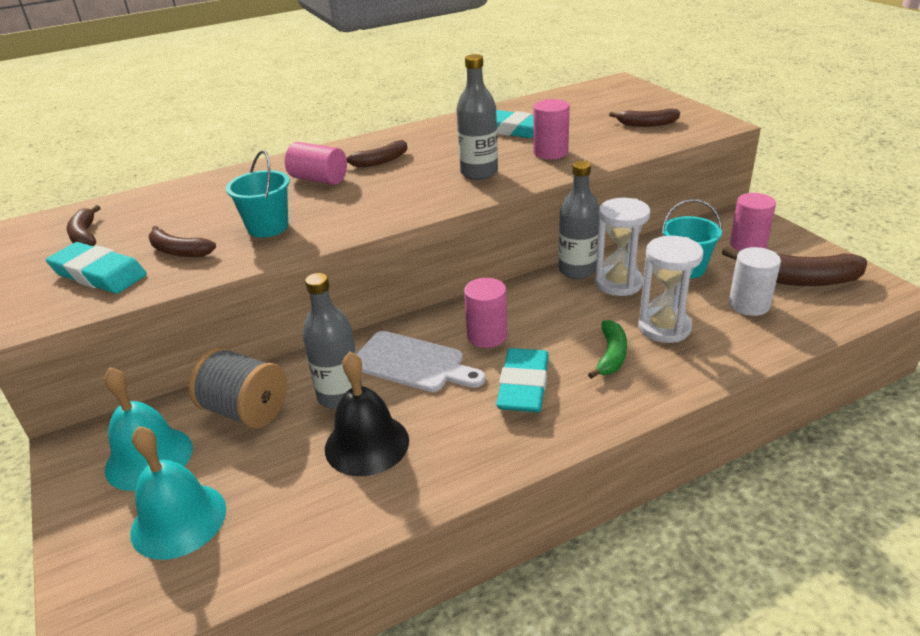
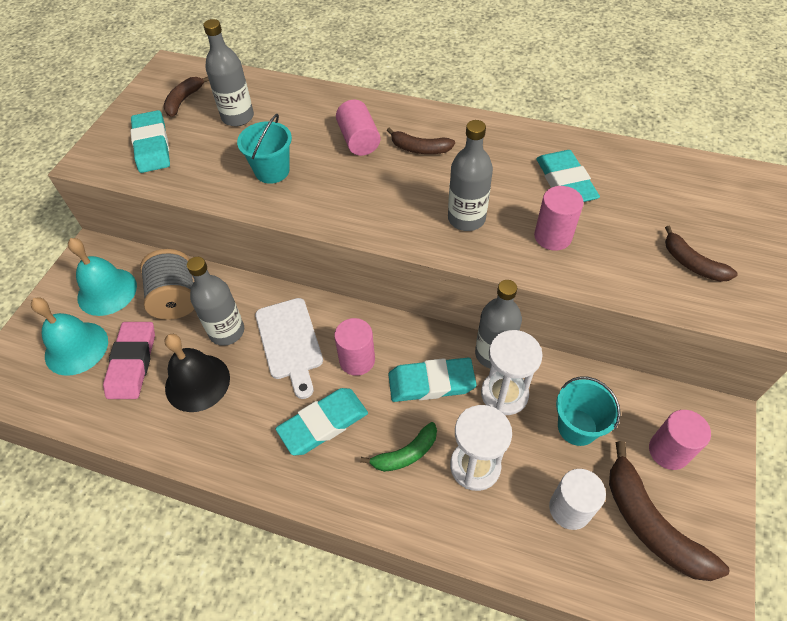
camera: 45 degrees right, 20 degrees up
brown banana [149,226,216,257] -> none
none -> pink eraser [103,322,155,399]
none -> grey bottle [203,19,254,126]
none -> turquoise eraser [388,358,477,402]

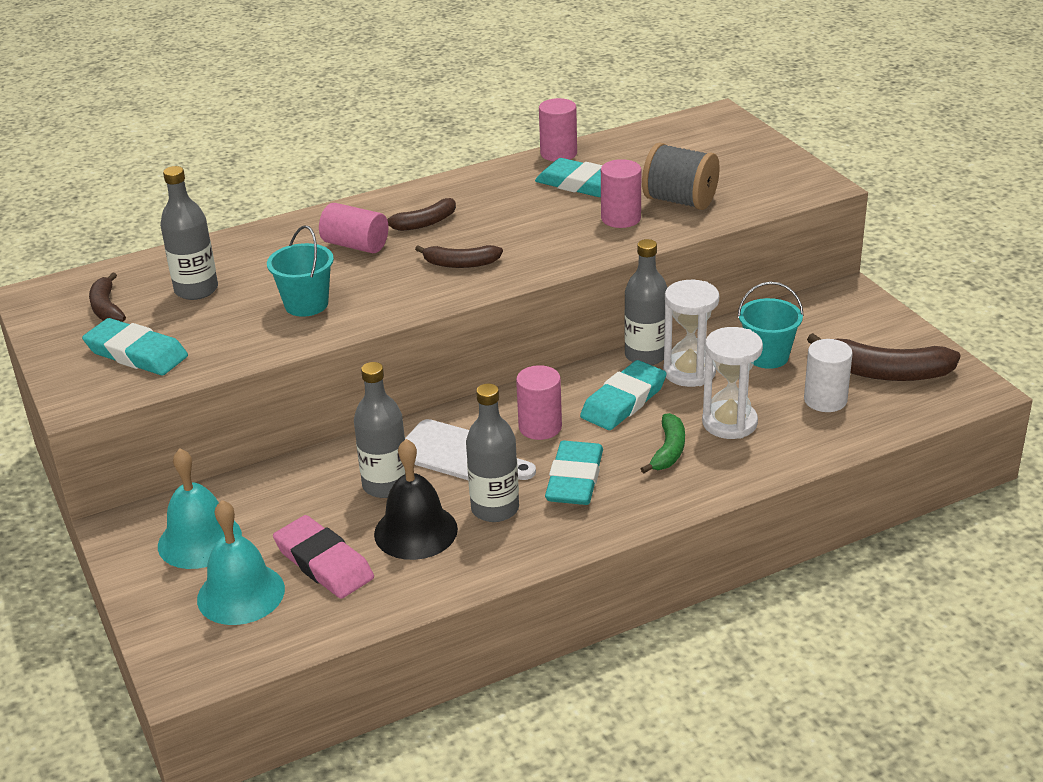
camera: 45 degrees left, 20 degrees down
grey spool [140,249,194,320] -> grey spool moved to [642,142,720,210]
grey bottle [448,120,493,231] -> grey bottle moved to [466,383,519,522]
pink cylinder [649,410,711,470] -> pink cylinder moved to [539,98,577,161]
brown banana [665,226,738,282] -> brown banana moved to [415,245,503,268]

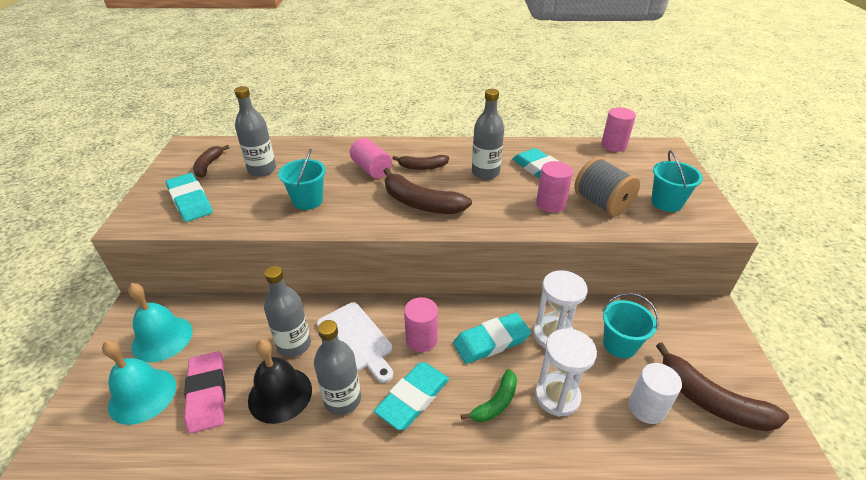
camera: 25 degrees right, 5 degrees up
brown banana [415,245,503,268] -> brown banana [384,168,472,214], size x1.68
pink cylinder [539,98,577,161] -> pink cylinder moved to [601,107,636,152]
grey bottle [624,239,668,365] -> grey bottle moved to [472,89,504,179]
none -> turquoise bucket [651,150,703,212]

